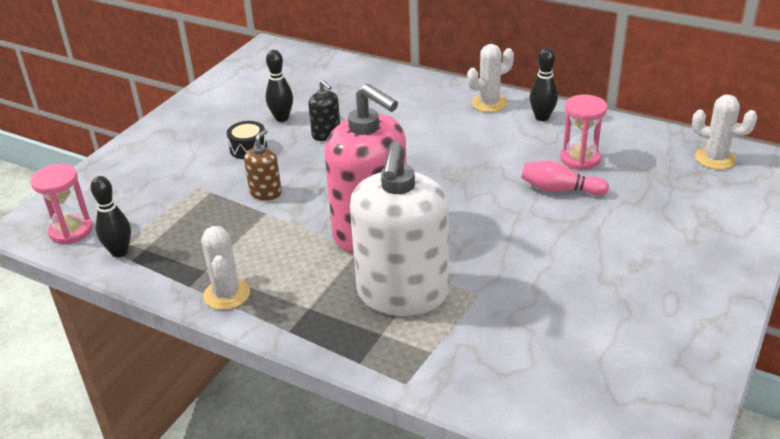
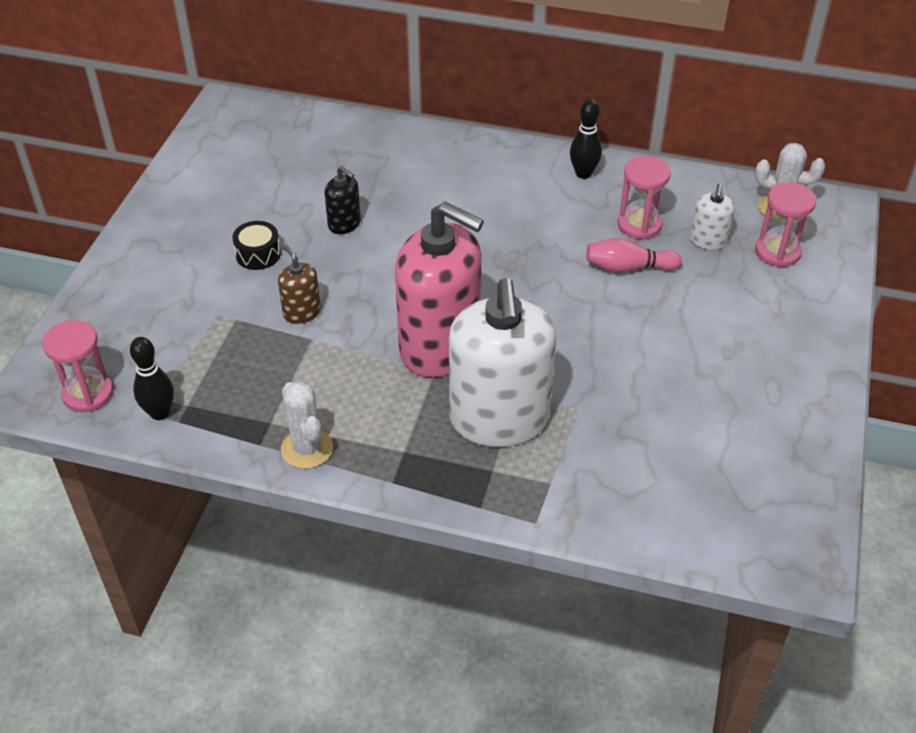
camera: 15 degrees left, 10 degrees up
brown soap dispenser [244,129,282,201] -> brown soap dispenser turned 45 degrees counterclockwise [278,245,321,324]
black bowling pin [265,50,293,122] -> none
white cactus [467,44,514,112] -> none
none -> white soap dispenser [690,184,735,250]
none -> pink hourglass [755,182,816,267]

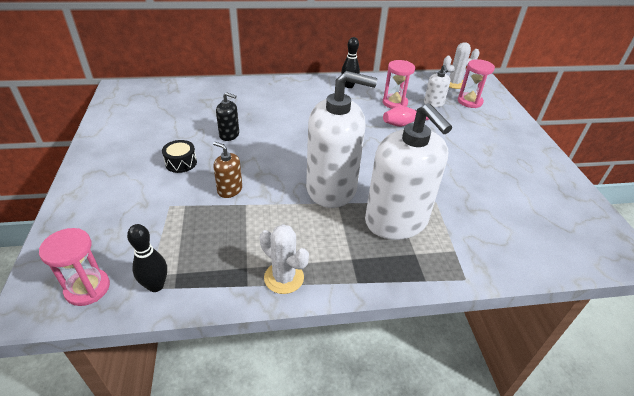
camera: 25 degrees left, 5 degrees down
pink soap dispenser [395,201,484,378] -> white soap dispenser [306,71,377,208]

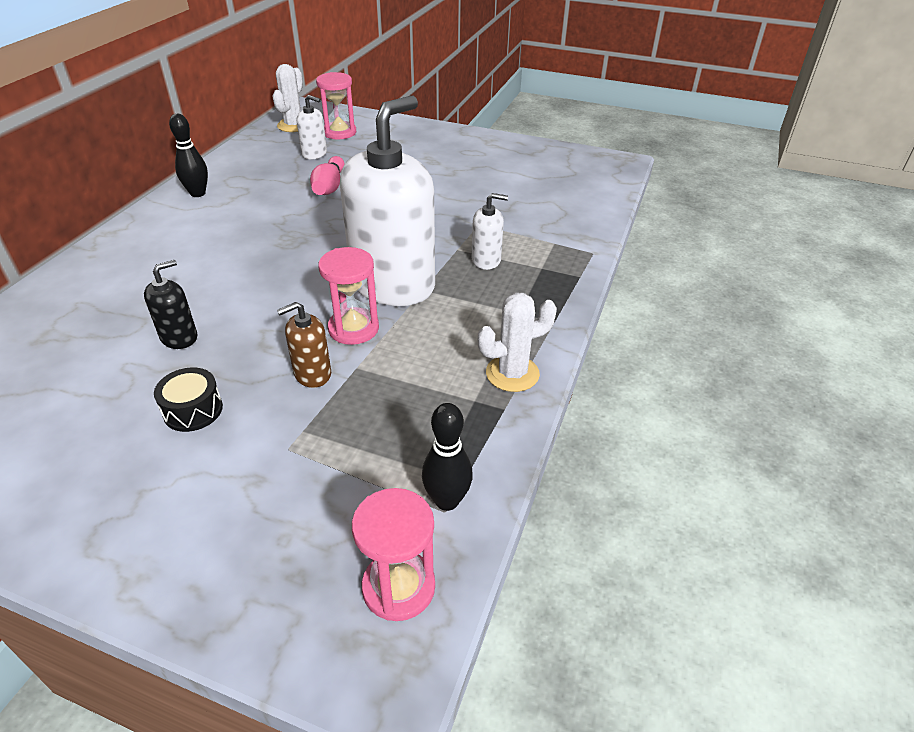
camera: 60 degrees left, 0 degrees up
white soap dispenser [365,103,452,240] -> white soap dispenser [472,193,508,270], size x0.43
pink hourglass [383,60,415,109] -> pink hourglass moved to [318,247,379,345]

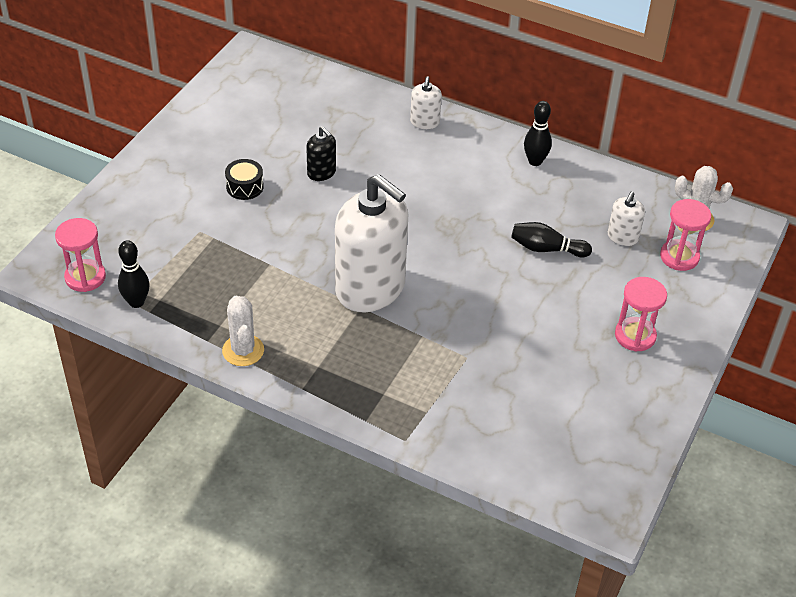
camera: 95 degrees right, 5 degrees up
brown soap dispenser [277,302,331,388] -> none
pink bowling pin [310,156,345,195] -> black bowling pin [511,222,592,257]
pink hourglass [318,247,379,345] -> pink hourglass moved to [615,277,667,352]
white soap dispenser [472,193,508,270] -> white soap dispenser moved to [410,76,442,129]

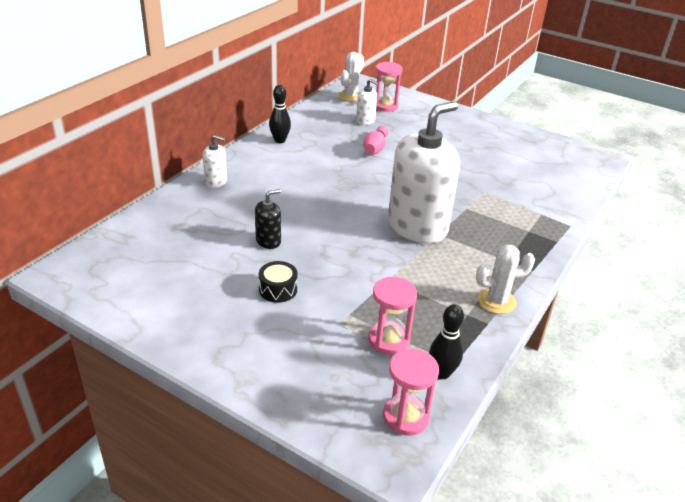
camera: 85 degrees left, 10 degrees down
black bowling pin [511,222,592,257] -> pink bowling pin [363,126,389,154]
pink hourglass [615,277,667,352] -> pink hourglass moved to [368,277,417,355]

